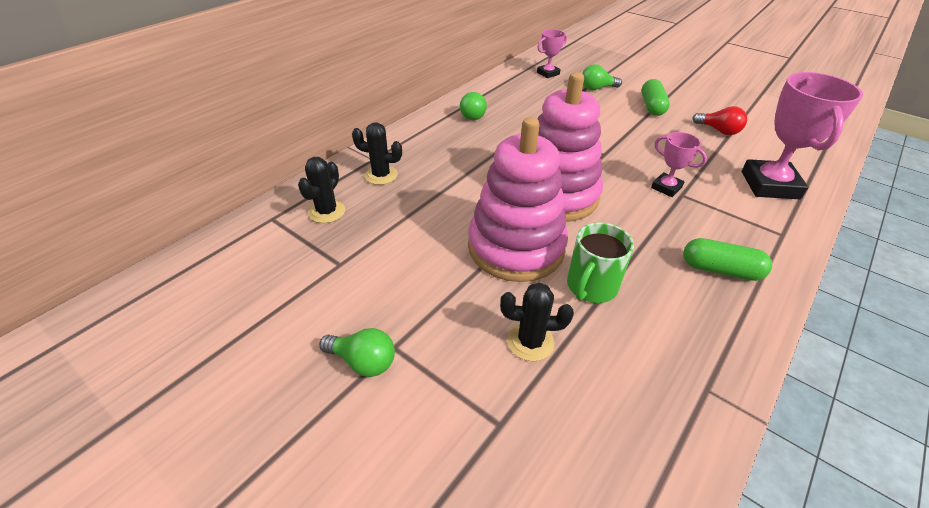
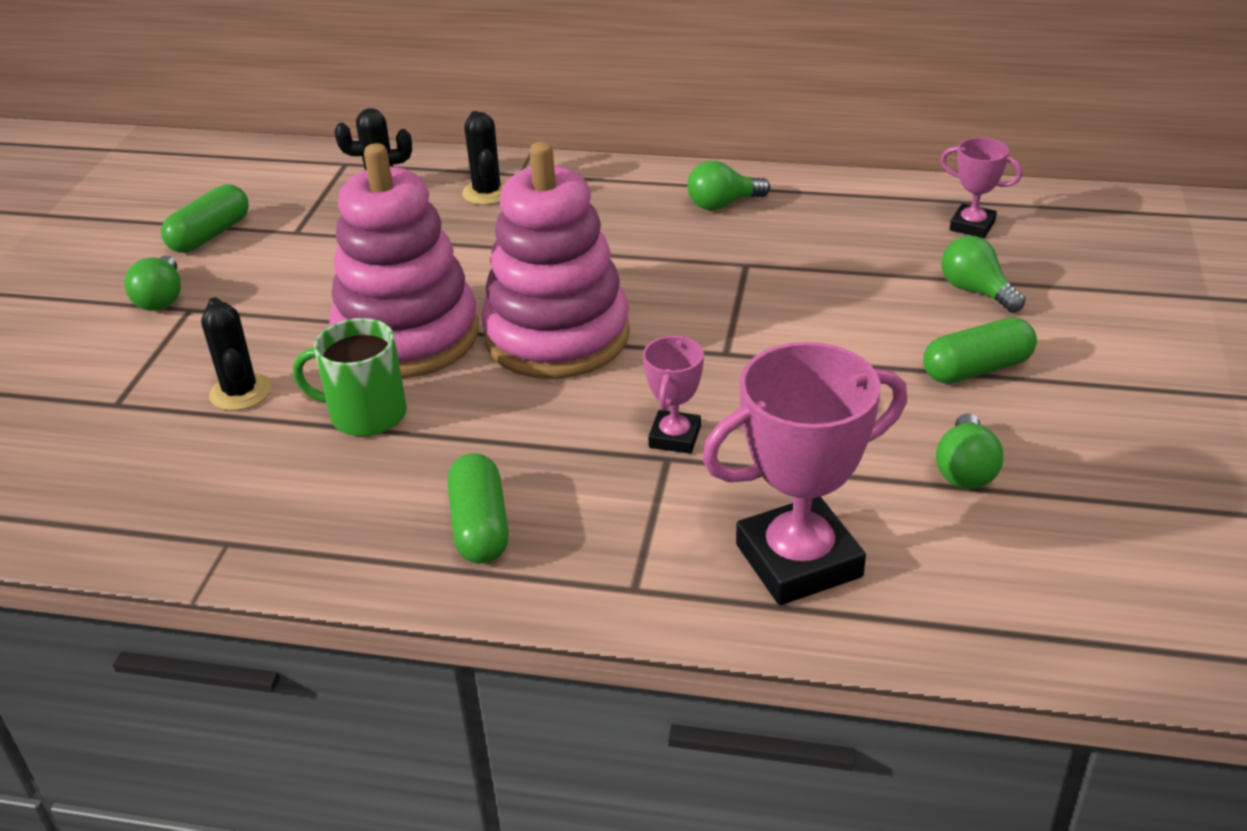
camera: 65 degrees right, 5 degrees down
red light bulb [692,106,747,135] -> green light bulb [936,413,1003,489]
none -> green capsule [161,184,249,253]

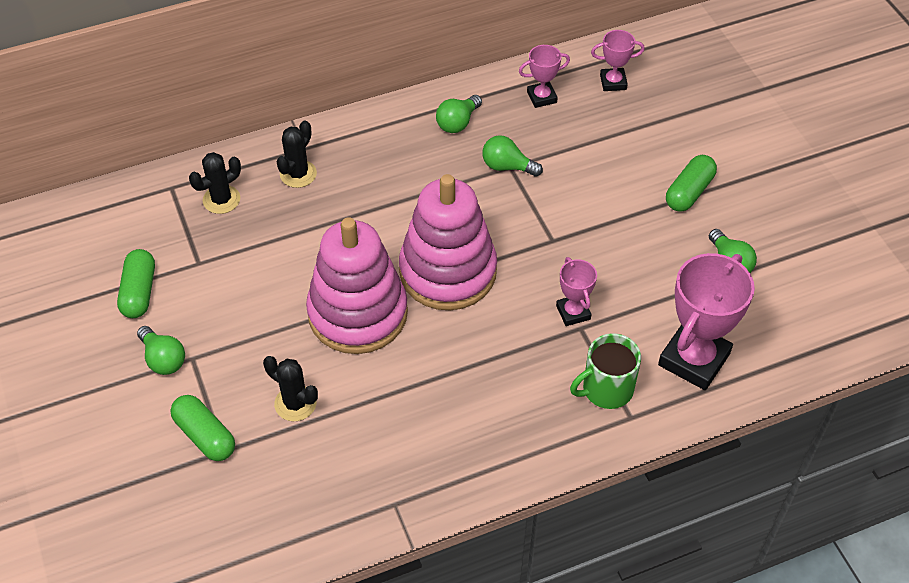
camera: 35 degrees left, 15 degrees up
green mug [293,318,407,436] -> green mug moved to [570,333,641,409]
green capsule [448,453,509,563] -> green capsule moved to [170,395,235,461]
black cactus [462,111,506,205] -> black cactus turned 75 degrees clockwise [277,121,317,188]
green light bulb [941,236,1025,313] -> green light bulb moved to [482,135,543,177]
none -> pink trophy [519,45,570,108]

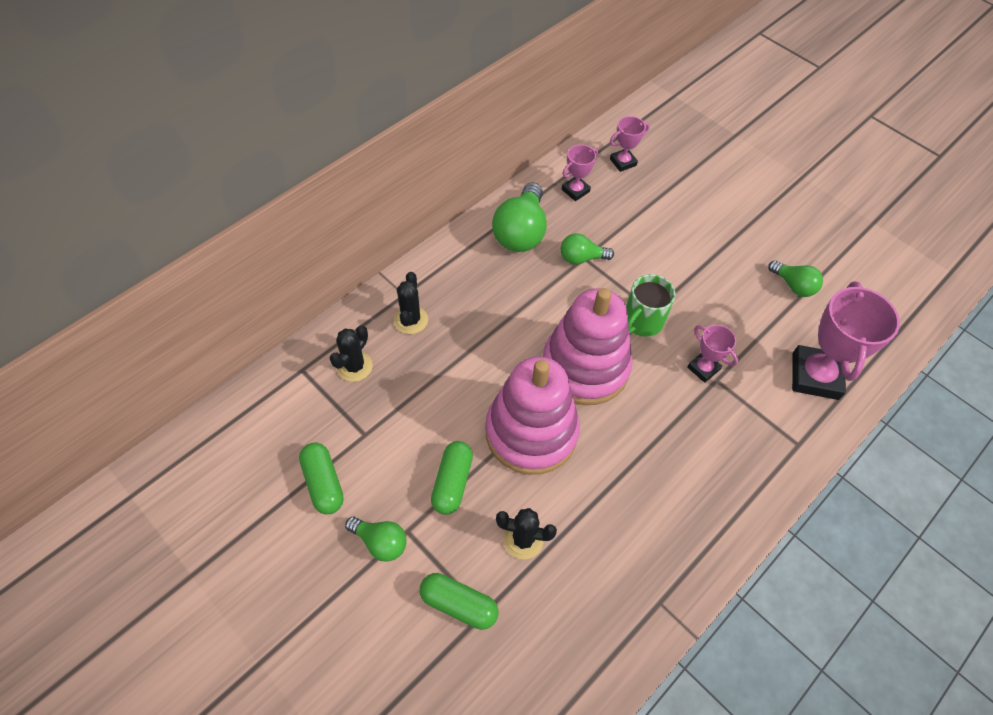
camera: 25 degrees left, 5 degrees up
green light bulb [436,95,482,133] -> green light bulb [492,182,547,252], size x1.76
green mug [570,333,641,409] -> green mug moved to [626,274,675,337]
green capsule [666,155,717,212] -> green capsule moved to [431,441,473,515]

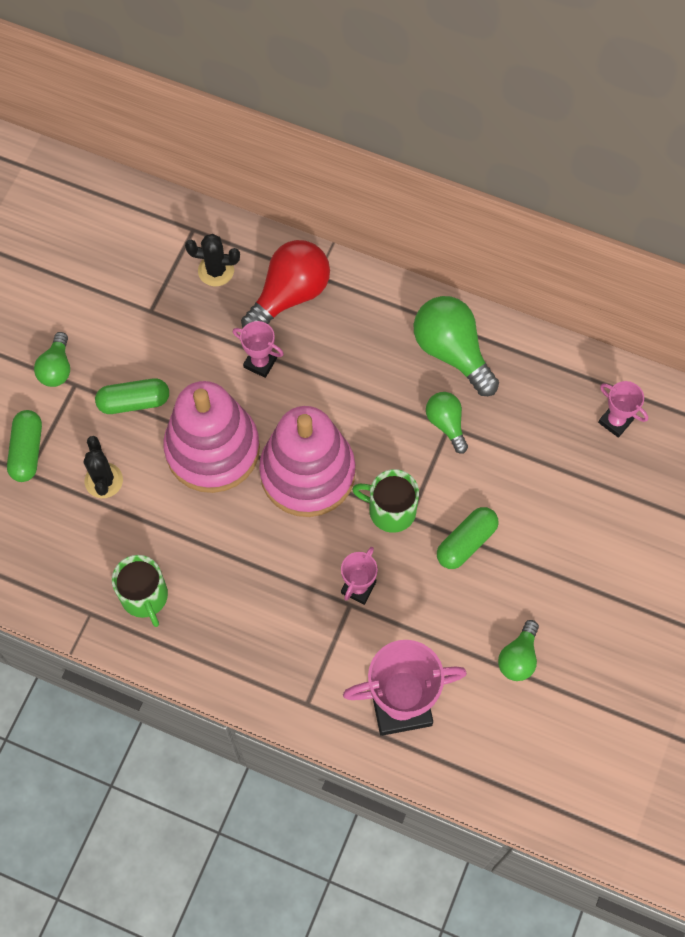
camera: 70 degrees right, 10 degrees up
green capsule [299,442,344,514] -> green capsule moved to [437,507,499,569]
black cactus [394,272,428,334] -> red light bulb [241,240,330,328]
green light bulb [492,182,547,252] -> green light bulb turned 60 degrees clockwise [414,296,499,396]
pink trophy [562,144,598,201] -> pink trophy moved to [233,321,284,378]
none -> green mug [112,555,168,627]

